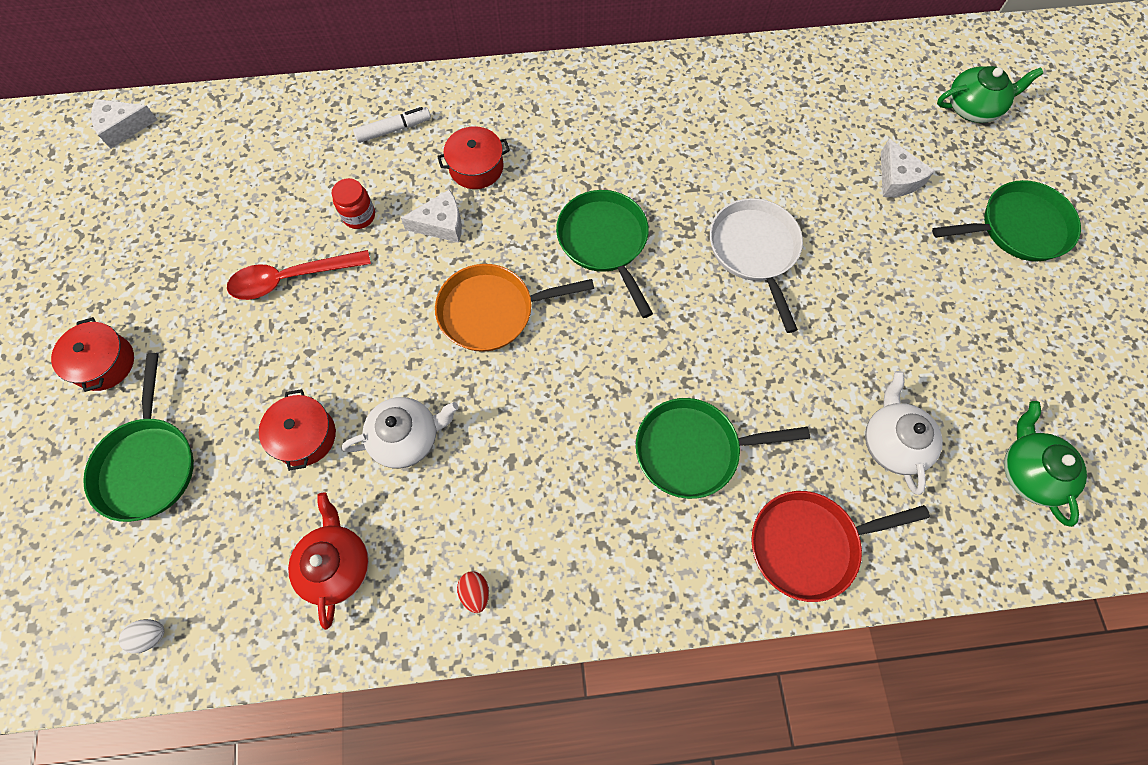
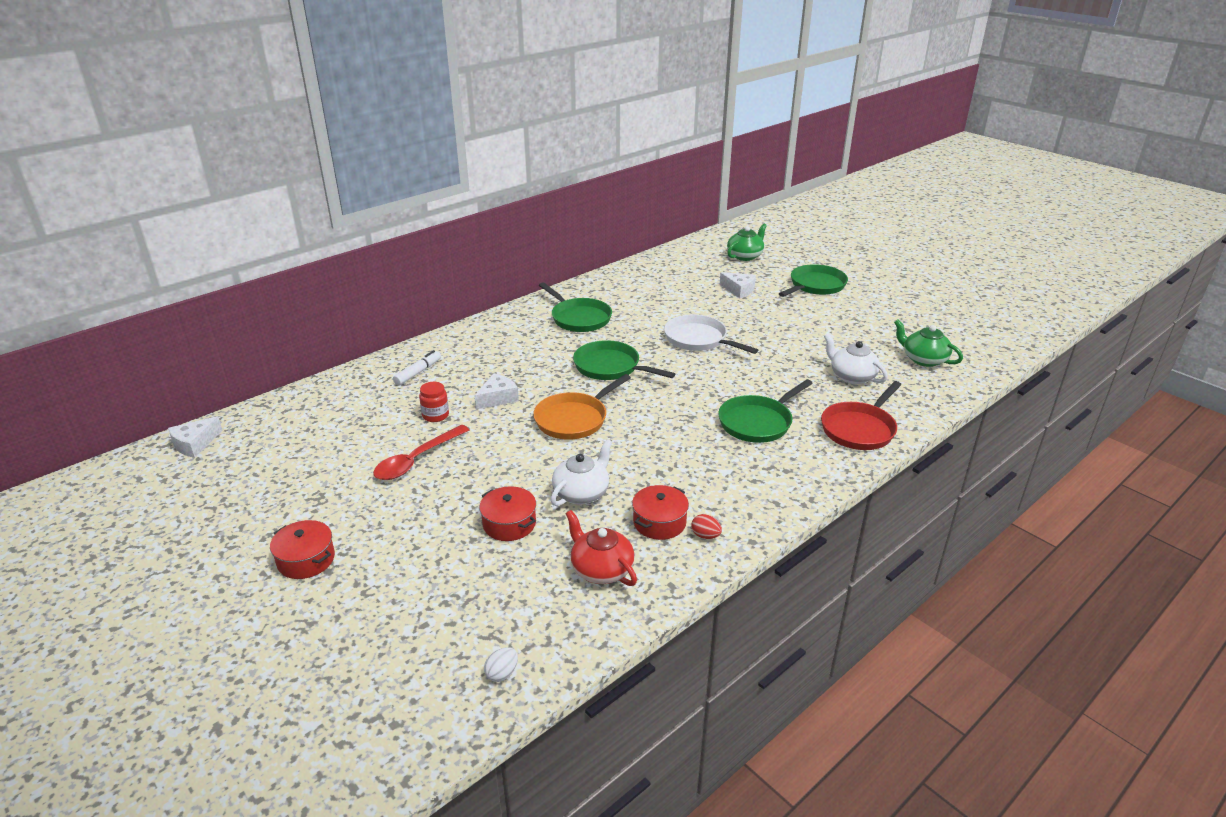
camera: 35 degrees left, 35 degrees down
green pan [83,353,194,522] -> green pan moved to [539,282,612,332]
red pot [437,126,510,189] -> red pot moved to [632,485,689,540]

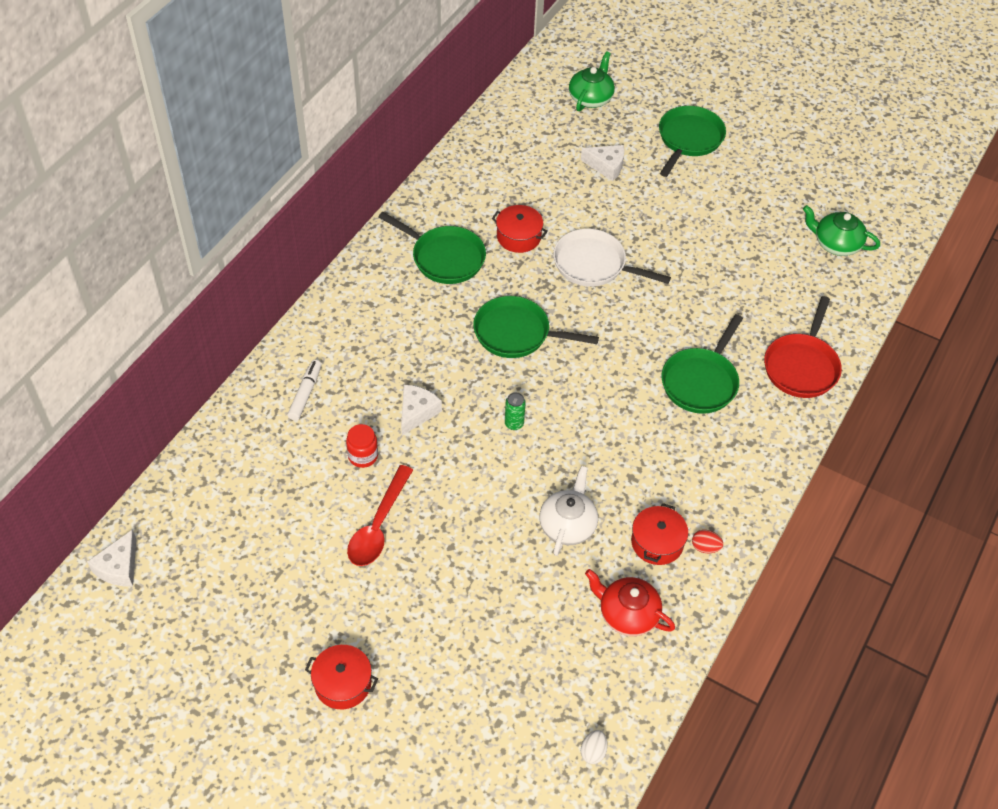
camera: 20 degrees left, 20 degrees up
red pot [479,486,536,541] -> red pot moved to [492,205,548,253]
orange pan [533,374,631,440] -> green can [505,392,526,430]
white teapot [824,334,888,384] -> none

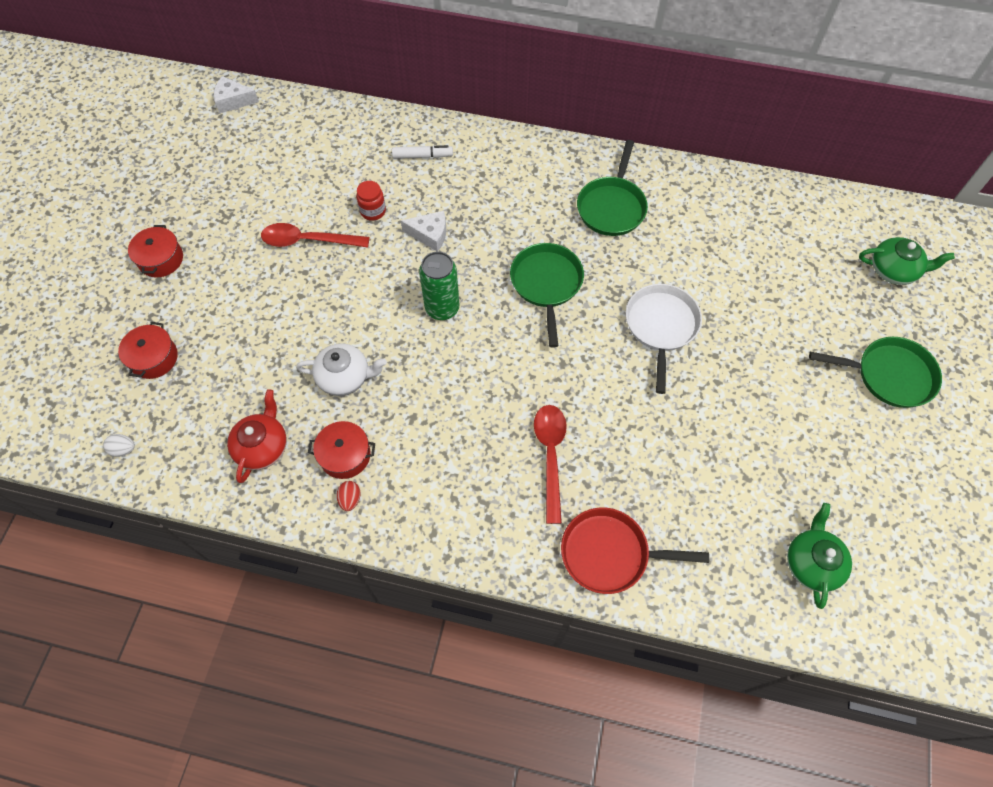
camera: 75 degrees right, 10 degrees up
red pot [492,205,548,253] -> red pot moved to [118,322,178,379]
green can [505,392,526,430] -> green can [419,251,459,320], size x1.89
white cheese [581,145,625,181] -> none
green pan [661,314,743,414] -> red spoon [534,405,567,524]

